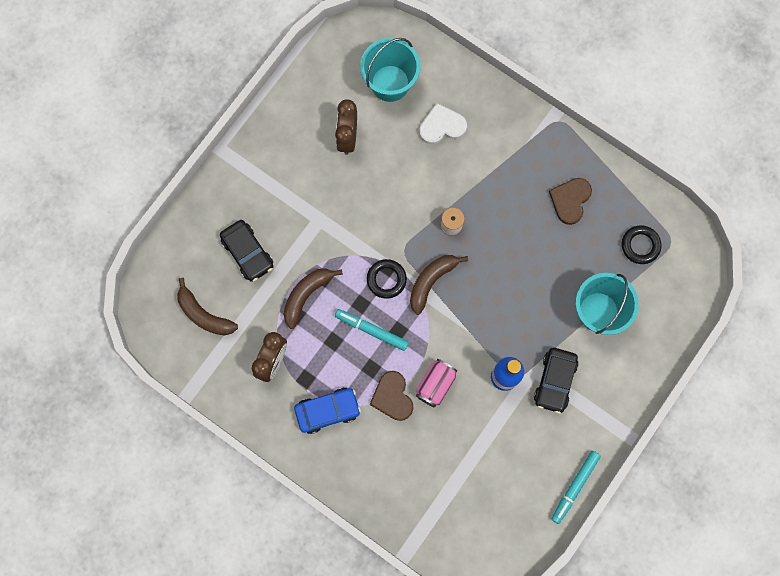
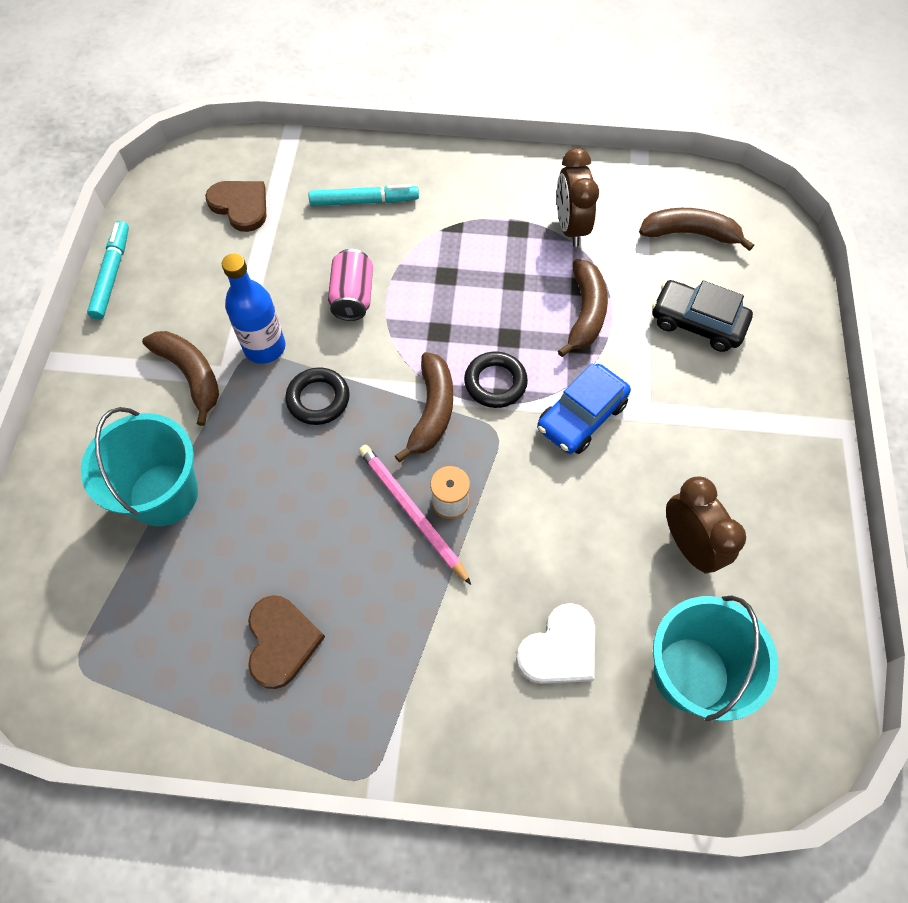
camera: 150 degrees right, 15 degrees down
blue car [294,388,361,434] -> blue car moved to [537,363,631,454]
turquoise marker [335,309,409,351] -> turquoise marker moved to [308,184,419,206]
brown heart [370,371,413,421] -> brown heart moved to [205,181,266,232]
black car [534,348,578,414] -> brown banana [142,331,219,426]
black ring [622,226,662,264] -> black ring moved to [285,367,350,425]
none -> pink pencil [359,445,471,585]

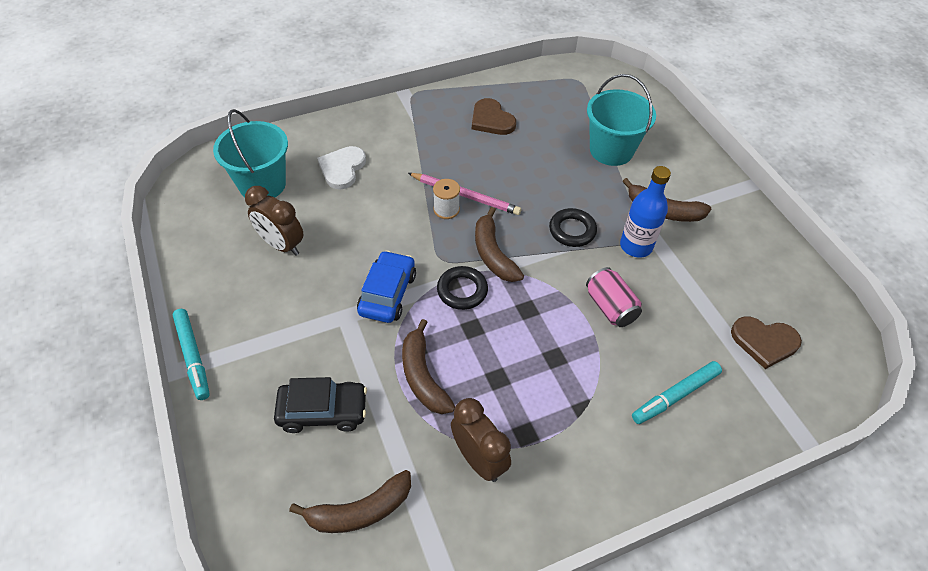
camera: 150 degrees right, 10 degrees down
turquoise marker [87,221,129,320] -> turquoise marker moved to [172,309,210,400]

